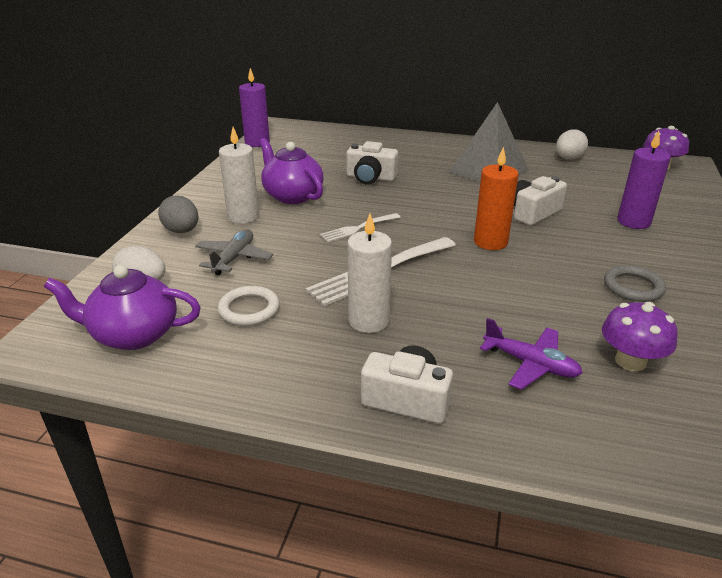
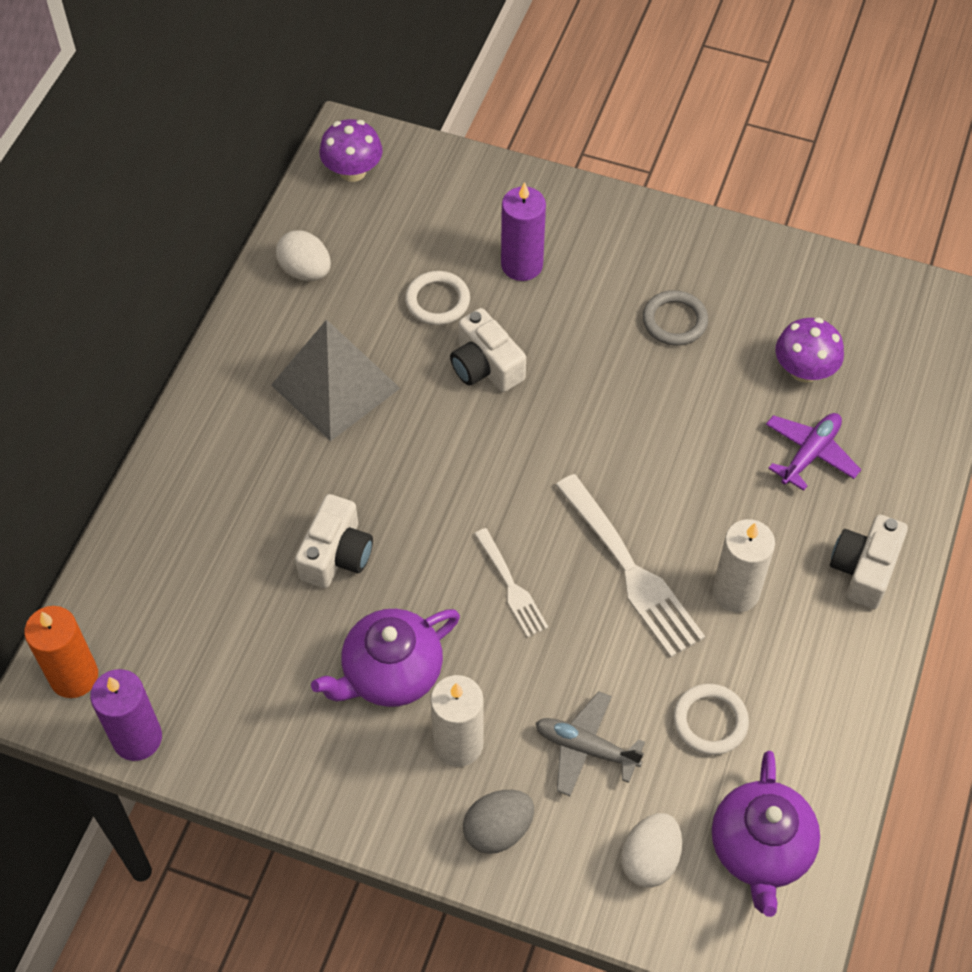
camera: 85 degrees left, 25 degrees up
orange candle [474,147,519,250] -> orange candle moved to [24,606,98,698]
none -> white ring [405,271,470,325]

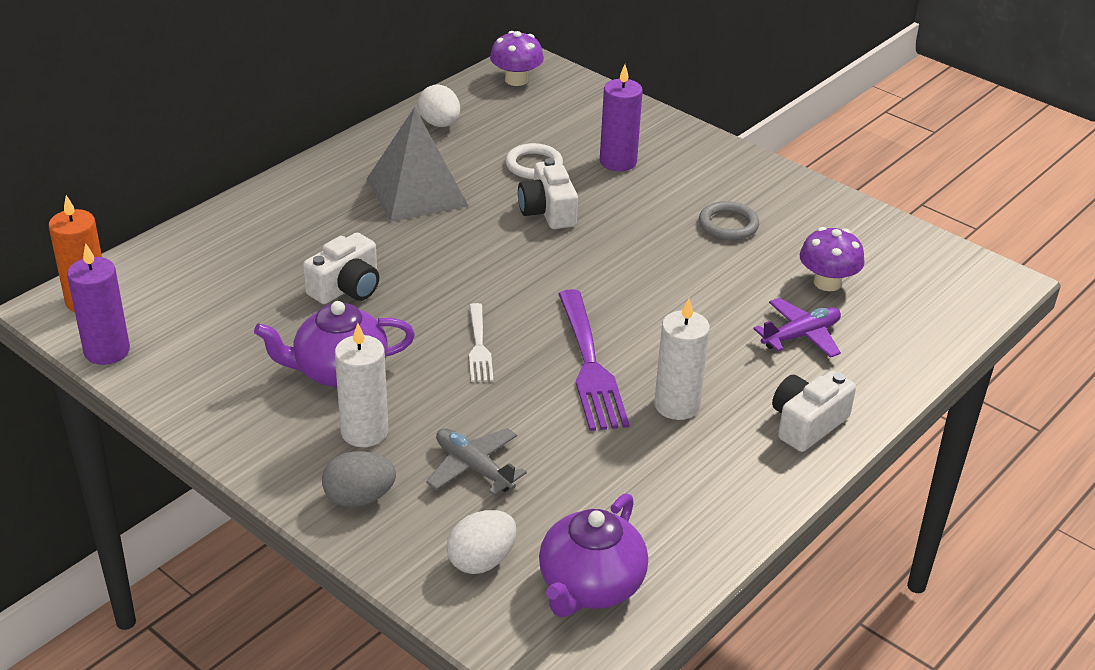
camera: 20 degrees right, 20 degrees down
white fork [555,474,705,658] -> purple fork [558,289,630,431]
white ring [673,684,749,755] -> none

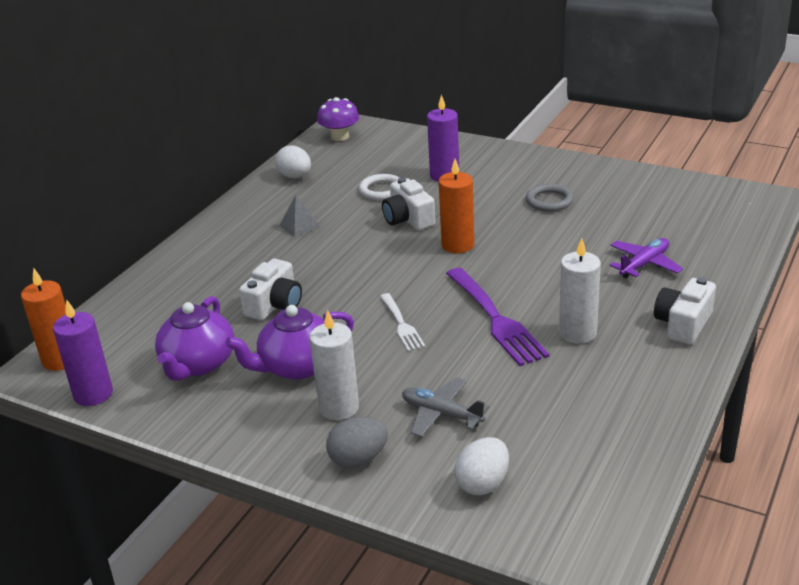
camera: 10 degrees left, 5 degrees down
grey pyramid [367,107,468,222] -> grey pyramid [279,195,320,237], size x0.46
purple teapot [539,493,648,617] -> purple teapot moved to [155,296,234,381]
purple mushroom [800,227,865,291] -> none
none -> orange candle [439,159,474,253]

